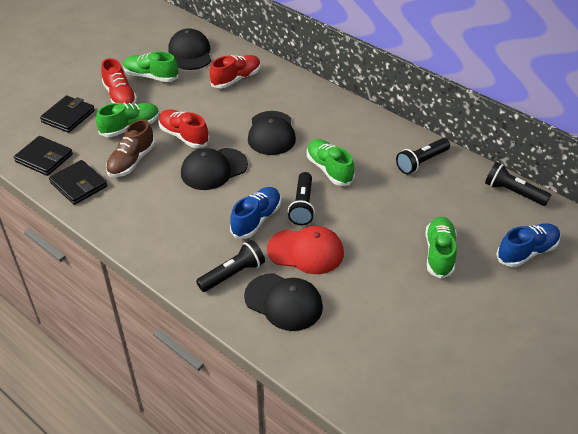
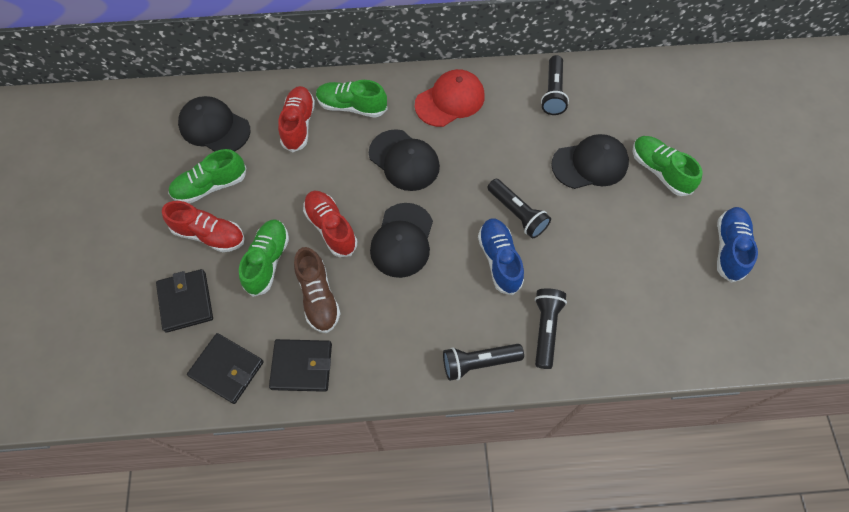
camera: 45 degrees left, 20 degrees up
black wallet [14,136,73,176] -> black wallet turned 45 degrees clockwise [187,333,264,404]
red shoe [158,110,210,148] -> red shoe turned 60 degrees clockwise [303,190,357,257]
black cap [244,273,323,331] -> black cap moved to [551,134,629,189]
red cap [267,226,344,274] -> red cap moved to [415,69,485,127]
green shoe [307,139,354,186] -> green shoe moved to [316,80,388,118]
black flashlight [485,162,551,206] -> black flashlight moved to [443,344,524,381]
blue shoe [496,223,560,267] -> blue shoe moved to [717,207,758,283]

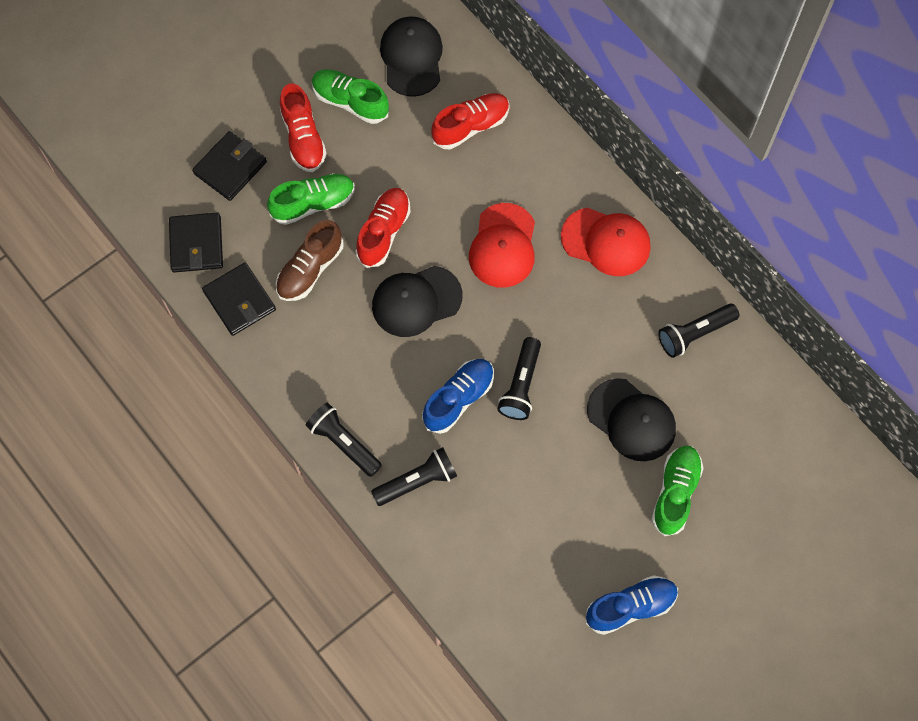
camera: 55 degrees right, 5 degrees up
green shoe [316,80,388,118] -> none
black cap [369,129,440,191] -> red cap [469,203,535,288]

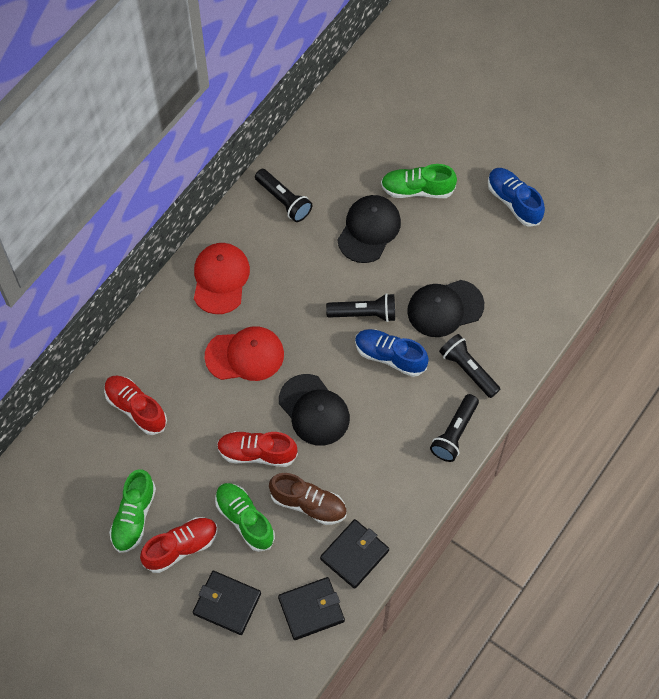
camera: 105 degrees left, 5 degrees down
black cap [380,16,443,97] -> black cap moved to [407,280,484,337]

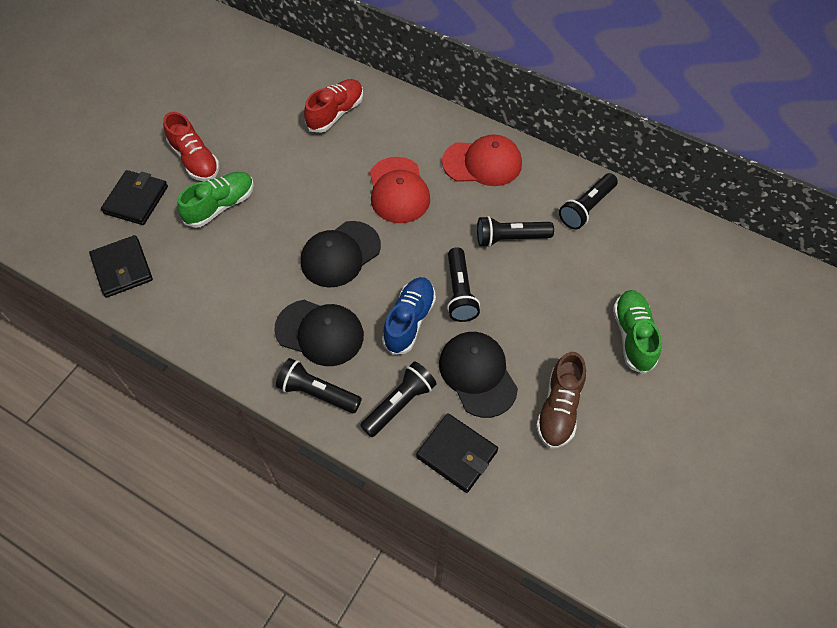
camera: 85 degrees right, 5 degrees down
green shoe [109,469,156,553] -> none
red shoe [217,431,298,467] -> none
brown shoe [269,473,347,525] -> brown shoe moved to [536,352,586,449]
black wallet [320,519,389,589] -> black wallet moved to [416,413,498,493]
black cap [337,195,401,263] -> black cap moved to [274,300,364,366]
blue shoe [488,168,545,227] -> none
none -> black flashlight [477,216,554,247]

